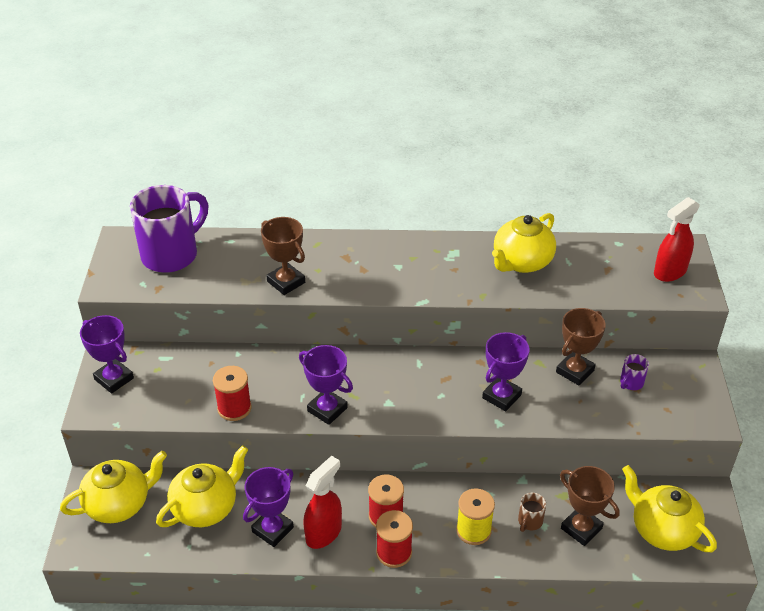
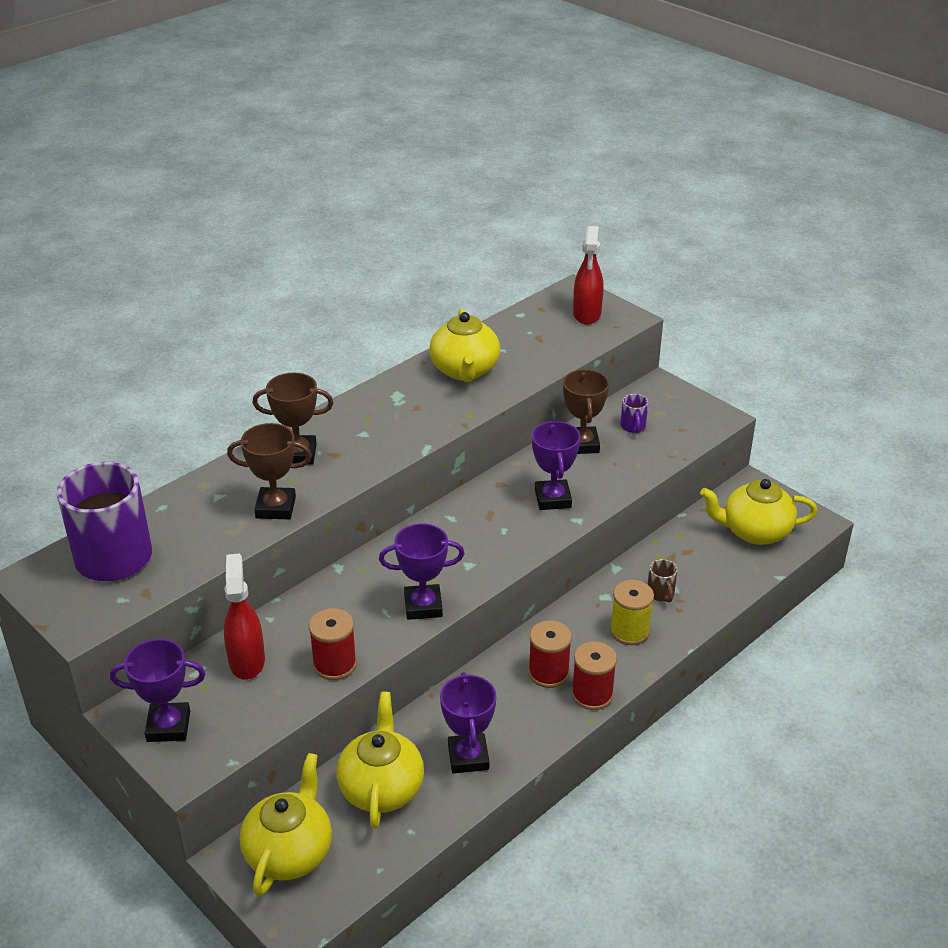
camera: 45 degrees left, 5 degrees down
red spray bottle [303,456,342,549] -> red spray bottle moved to [224,554,265,680]
brown trophy [560,466,619,546] -> brown trophy moved to [253,373,333,465]

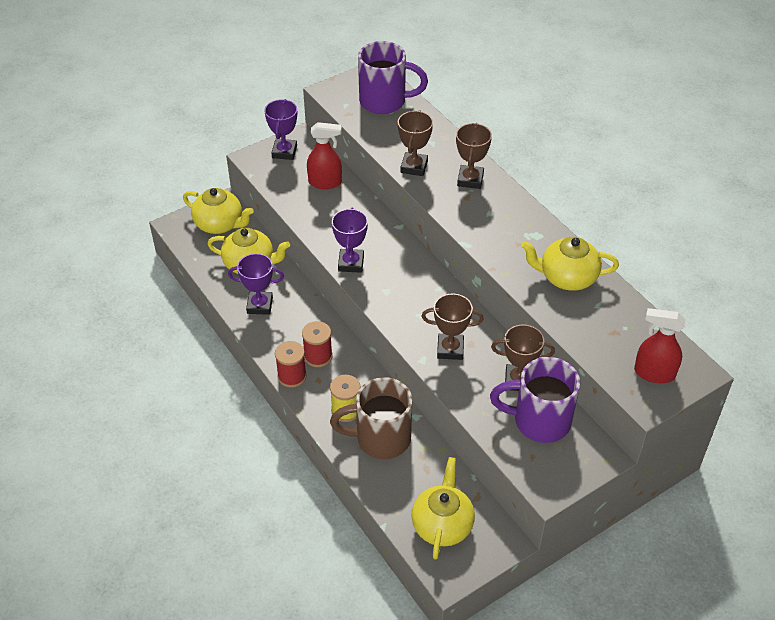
camera: 100 degrees right, 10 degrees up
red spool [309,608,357,680] -> none
purple trophy [532,421,581,510] -> brown trophy [422,294,484,360]
purple mug [621,394,648,433] -> purple mug [490,357,580,443], size x2.48
brown mug [648,559,678,603] -> brown mug [330,377,412,459], size x2.48

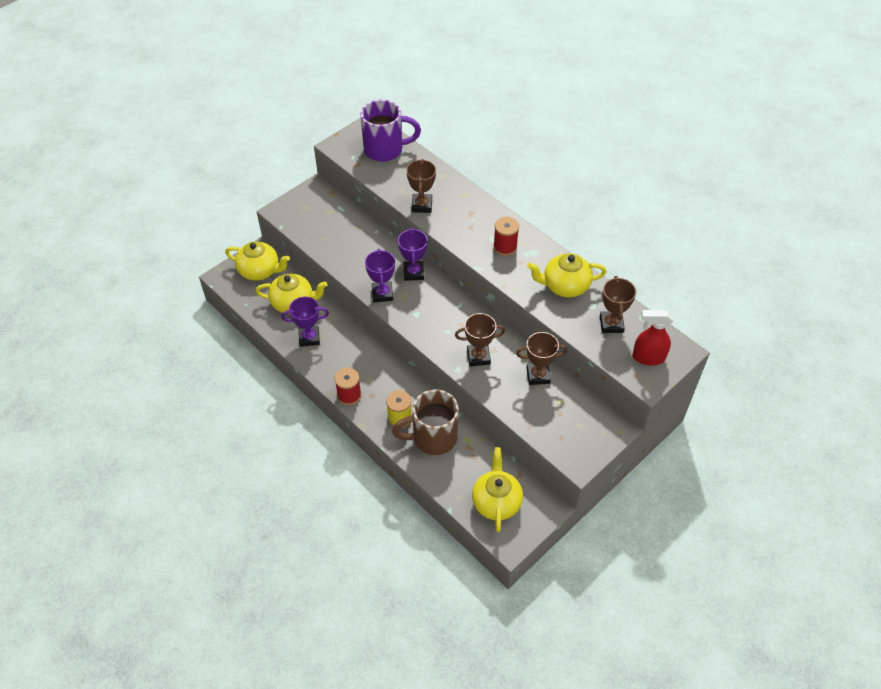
camera: 10 degrees left, 5 degrees up
purple trophy [264,99,297,160] -> purple trophy moved to [398,228,428,281]
red spool [302,321,333,367] -> red spool moved to [493,217,519,256]
red spray bottle [307,122,342,189] -> none
brown trophy [456,123,492,189] -> brown trophy moved to [600,276,636,333]
purple mug [490,357,580,443] -> none

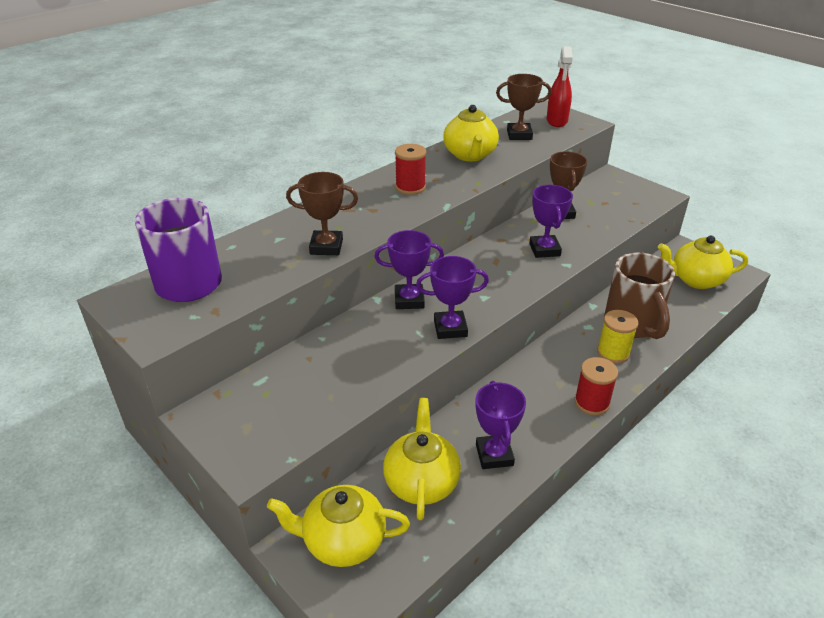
camera: 90 degrees left, 15 degrees down
yellow teapot [225,241,290,281] -> yellow teapot turned 105 degrees counterclockwise [267,485,410,567]
brown trophy [455,313,505,366] -> purple trophy [529,185,573,258]

